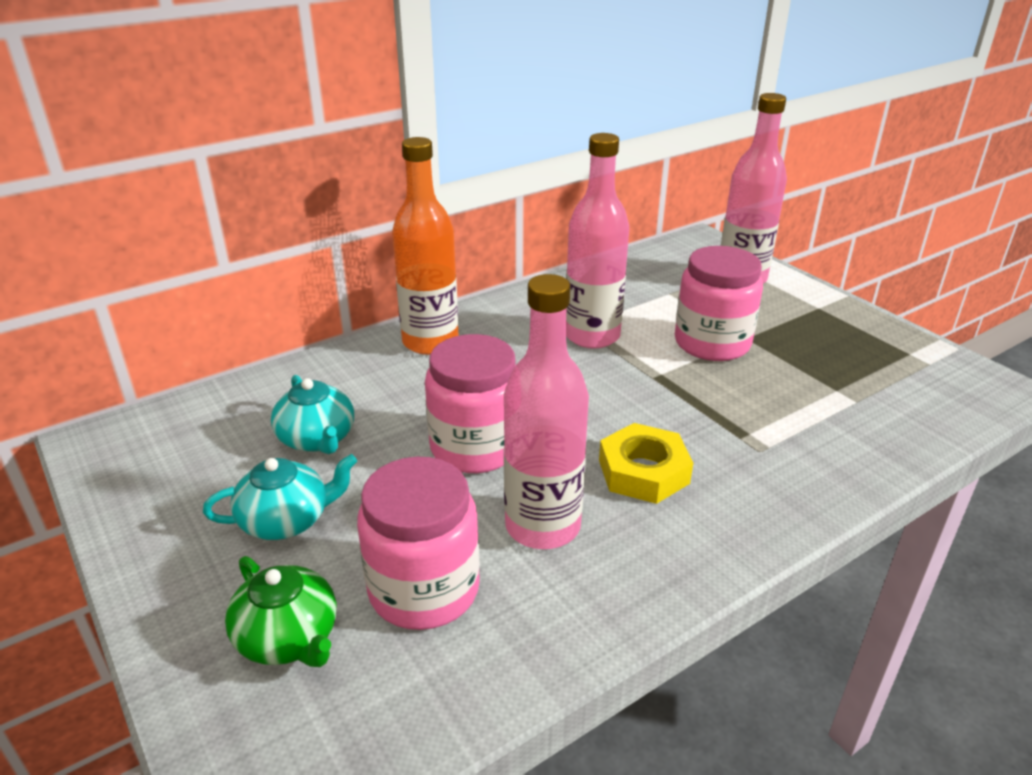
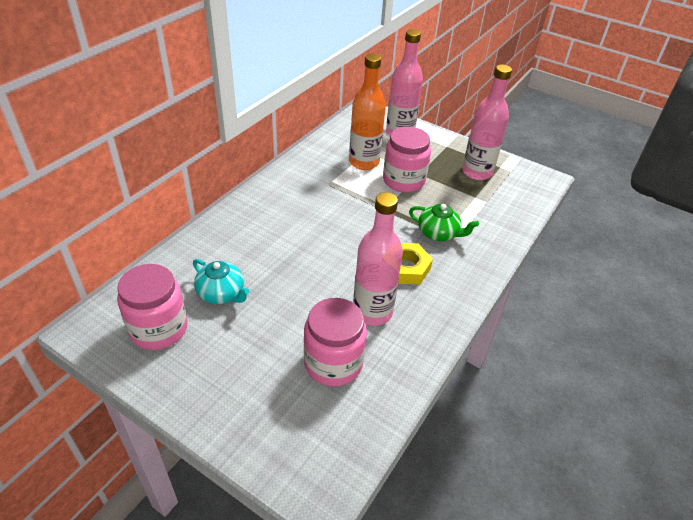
camera: 25 degrees left, 10 degrees up
turquoise teapot [203,454,357,540] -> none
green teapot [225,556,336,667] -> green teapot moved to [409,204,479,241]
orange bottle [392,137,459,355] -> orange bottle moved to [349,54,386,170]
pink jar [425,334,516,473] -> pink jar moved to [117,264,188,350]
pink bottle [566,133,629,349] -> pink bottle moved to [462,65,512,180]

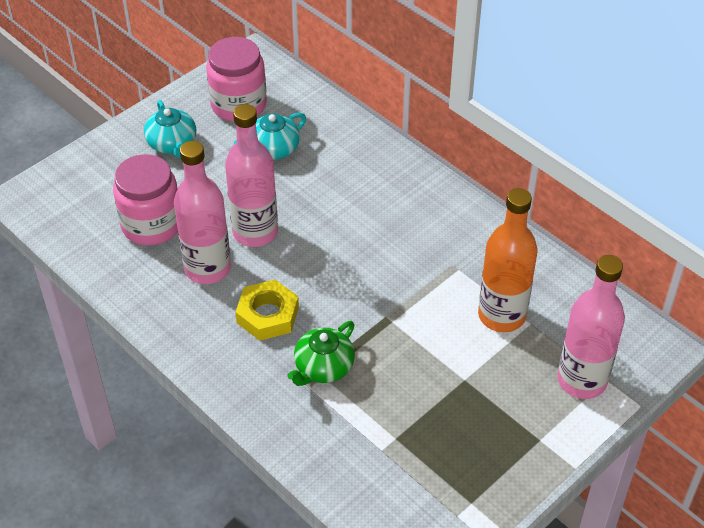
camera: 105 degrees right, 5 degrees up
pink jar [383,127,431,193] -> none
pink bottle [462,65,512,180] -> pink bottle moved to [225,104,278,247]
none -> turquoise teapot [144,100,196,158]

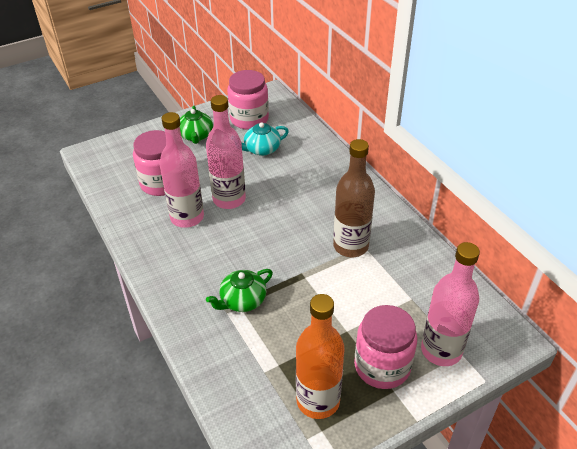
camera: 15 degrees right, 5 degrees down
turquoise teapot [144,100,196,158] -> green teapot [180,106,213,144]
yellow nut [235,280,299,341] -> none
orange bottle [478,188,538,332] -> orange bottle moved to [296,294,345,419]
none -> brown bottle [333,139,375,257]
none -> pink jar [354,305,417,389]

